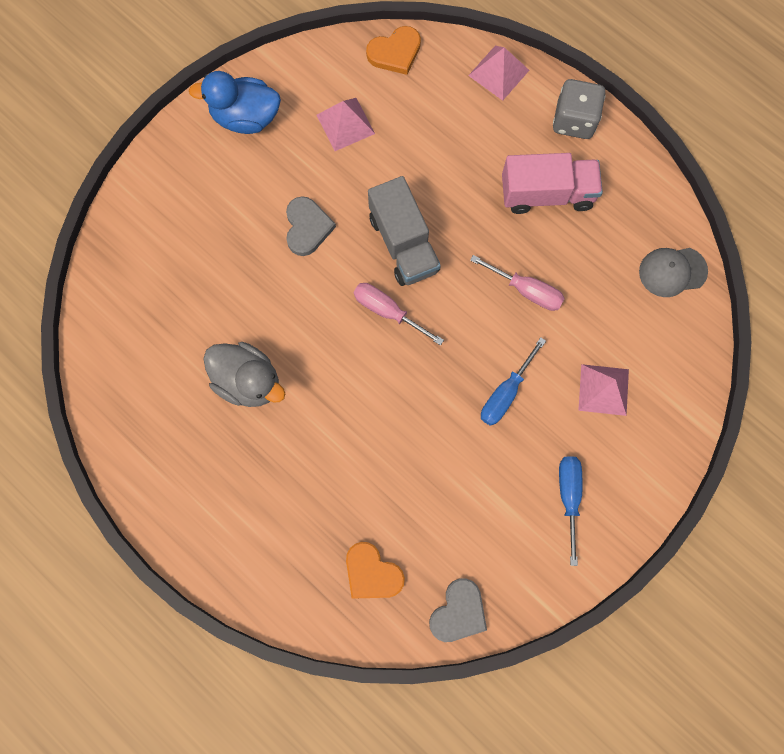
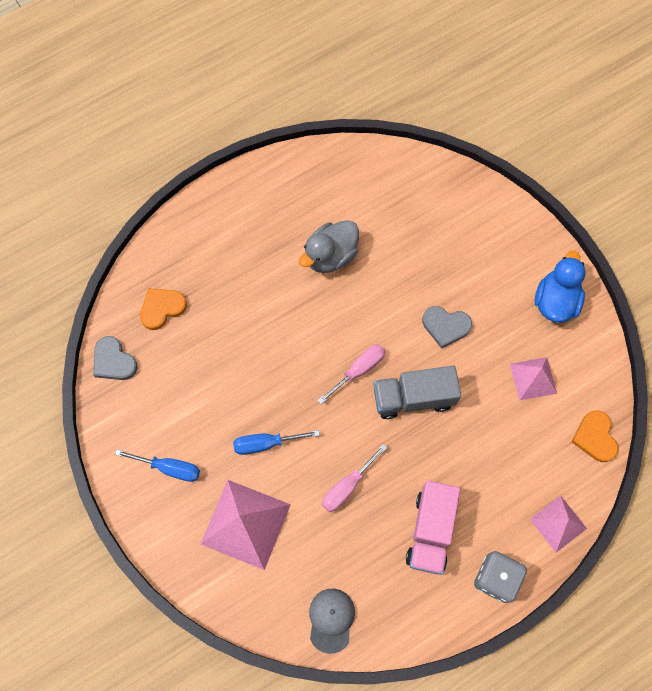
camera: 105 degrees right, 5 degrees down
blue screwdriver [481,337,546,426] -> blue screwdriver turned 60 degrees counterclockwise [233,430,320,455]
pink pyramid [578,364,629,416] -> pink pyramid [201,480,291,570], size x1.69

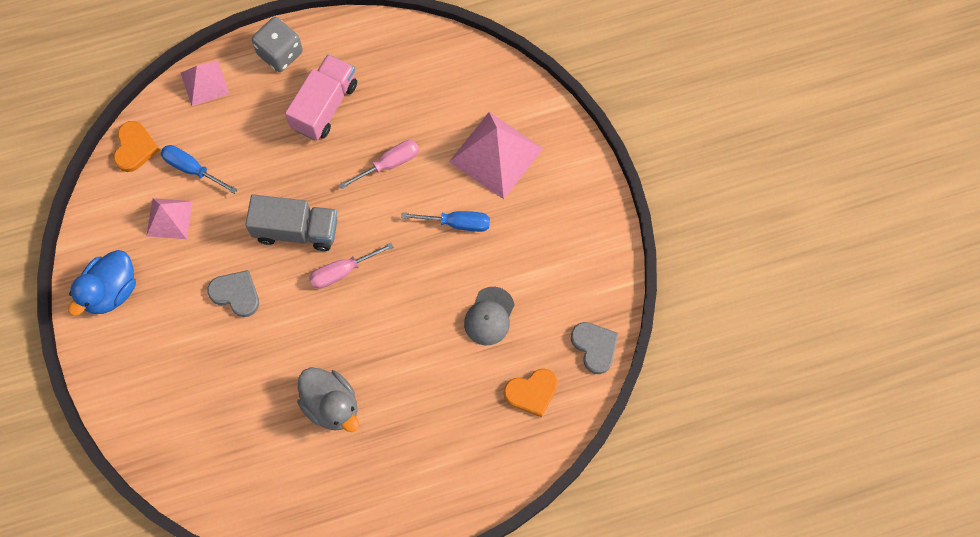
camera: 165 degrees left, 0 degrees up
blue screwdriver [115,449,200,482] -> blue screwdriver moved to [161,145,238,194]
grey duck [299,220,359,273] -> grey duck turned 75 degrees clockwise [297,367,359,432]
grey cap [309,589,355,654] -> grey cap moved to [464,287,515,345]

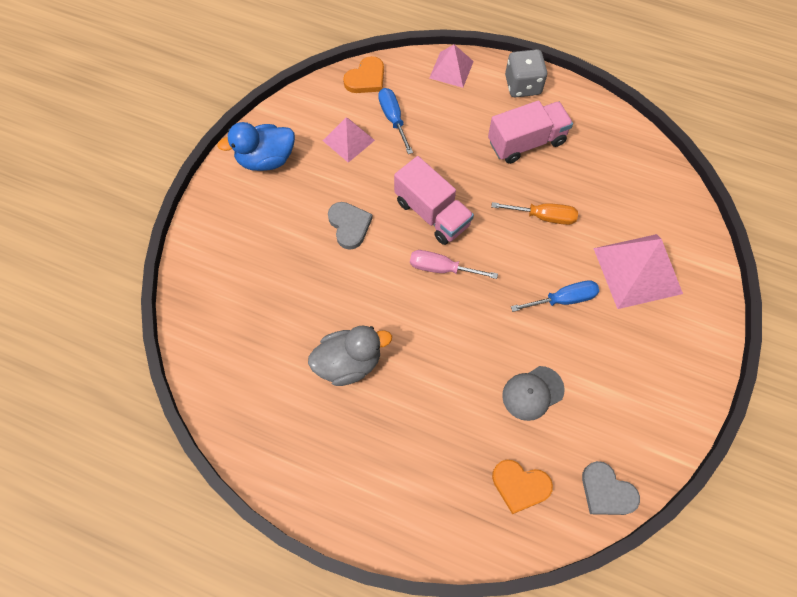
camera: 40 degrees right, 5 degrees down
grey truck [245,194,337,251] -> pink truck [394,156,474,245]
grey duck [297,367,359,432] -> grey duck turned 105 degrees counterclockwise [308,325,392,386]
pink screwdriver [339,140,419,189] -> orange screwdriver [491,202,578,225]
blue screwdriver [401,211,490,232] -> blue screwdriver turned 60 degrees counterclockwise [511,280,599,312]
grey heart [571,322,618,374] -> grey heart turned 120 degrees clockwise [582,461,640,515]

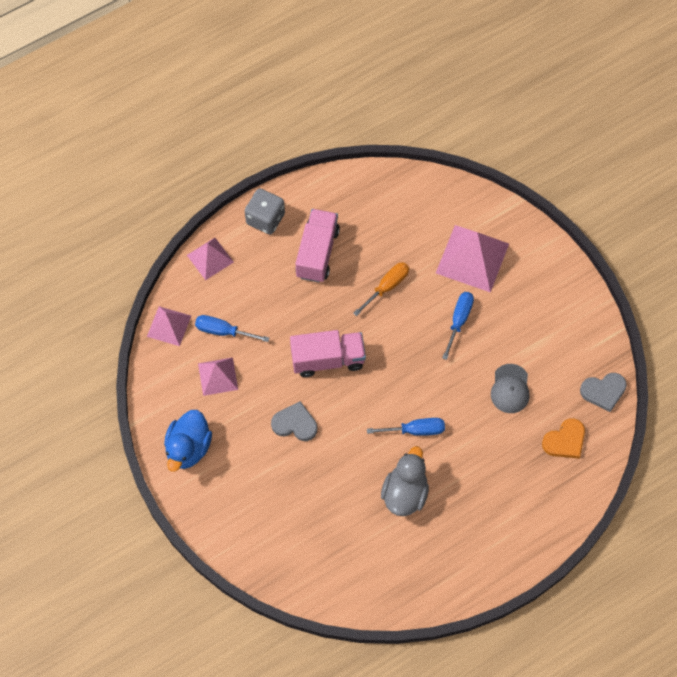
camera: 55 degrees left, 0 degrees up
orange heart [343,56,384,93] -> pink pyramid [147,306,191,346]
pink screwdriver [410,250,498,279] -> none
none -> blue screwdriver [367,418,445,436]

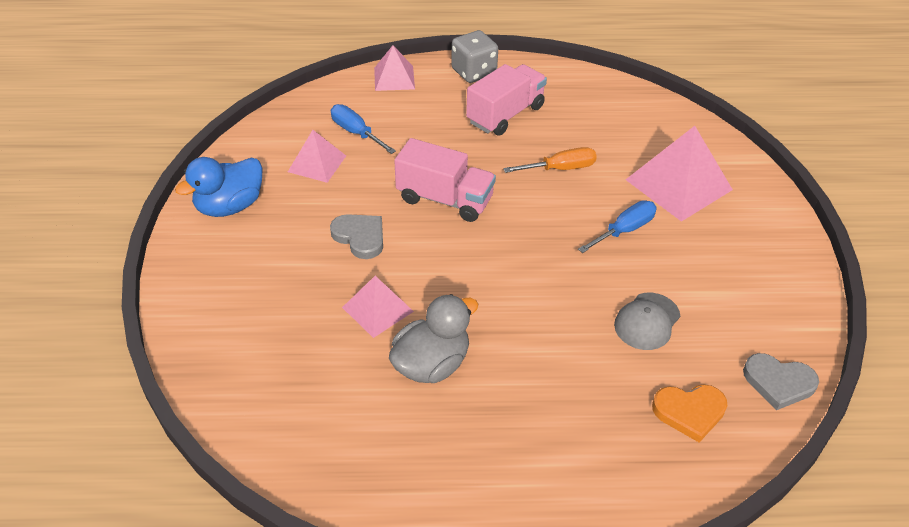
camera: 30 degrees right, 20 degrees down
pink pyramid [147,306,191,346] -> pink pyramid moved to [342,276,414,338]
blue screwdriver [367,418,445,436] -> none

